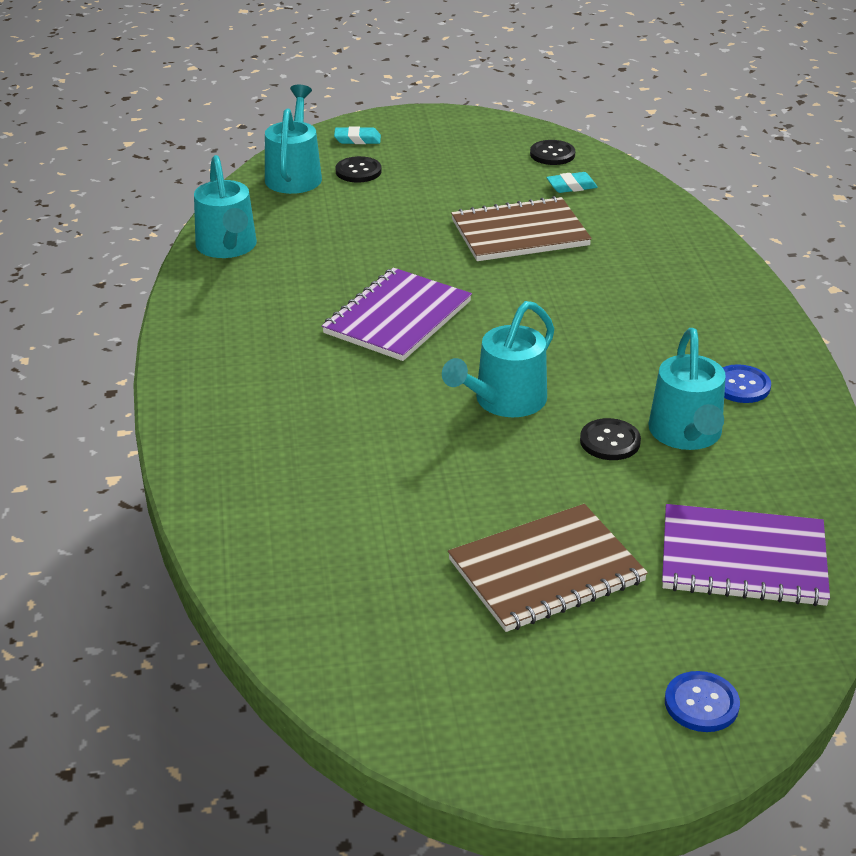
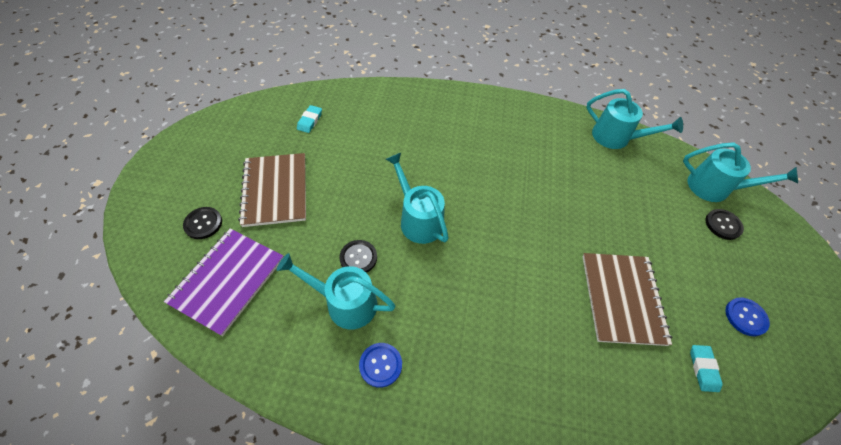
camera: 105 degrees right, 20 degrees up
turquoise watering can [194,155,257,258] -> turquoise watering can turned 150 degrees counterclockwise [586,89,683,149]
purple notebook [322,268,472,361] -> none
turquoise eraser [334,126,381,144] -> turquoise eraser moved to [297,105,322,133]
black button [530,140,575,165] -> black button moved to [183,207,222,239]
blue button [665,671,740,732] -> blue button moved to [726,298,770,336]

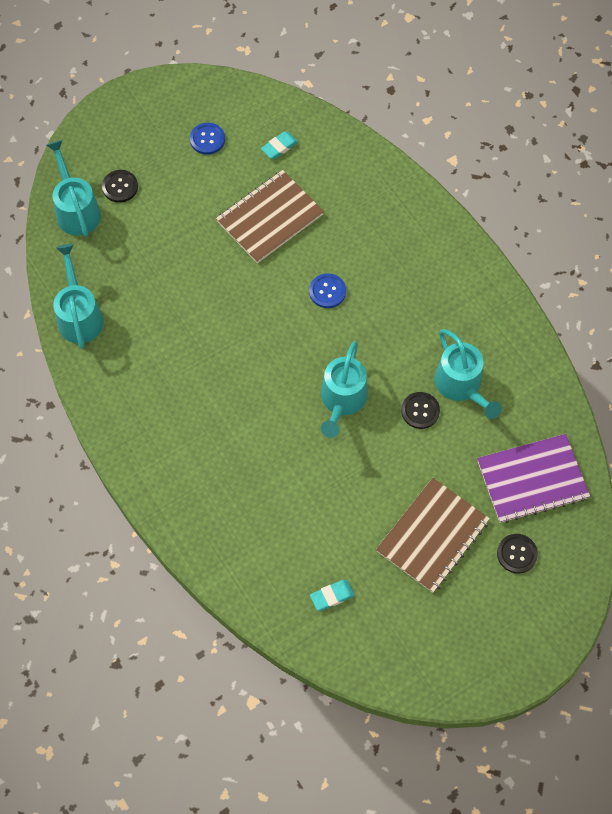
camera: 130 degrees left, 10 degrees up
blue button [359,343,402,388] -> blue button moved to [309,273,346,308]

